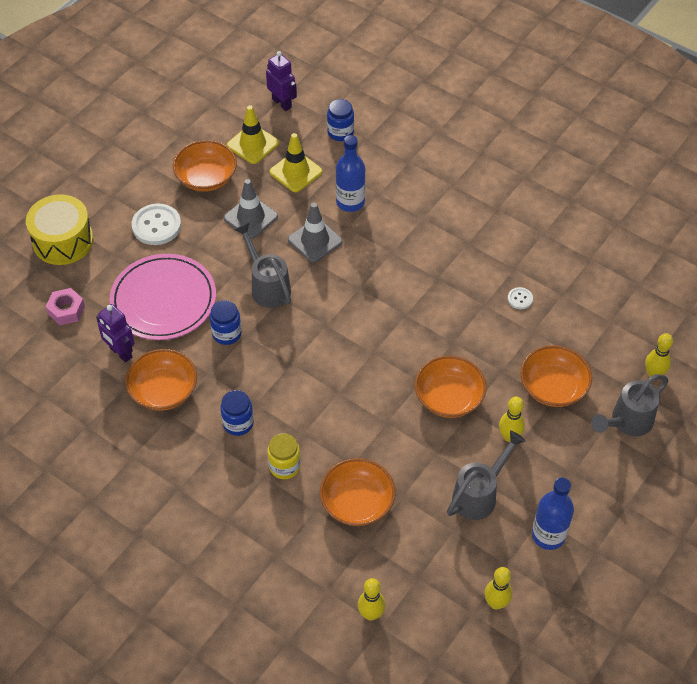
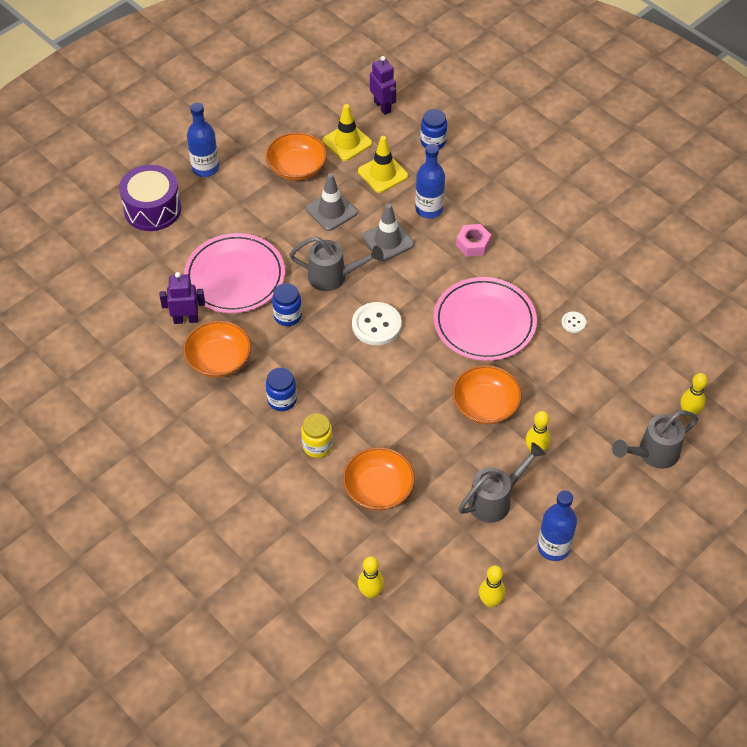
camera: 10 degrees right, 0 degrees up
yellow drum [26,194,93,265] -> purple drum [119,165,181,231]
pink nut [46,288,85,325] -> pink nut moved to [456,224,491,257]
purple robot [96,304,134,362] -> purple robot turned 120 degrees clockwise [160,272,205,324]
white button [132,203,181,245] -> white button moved to [352,302,401,345]
grey watering can [234,223,291,308] -> grey watering can turned 120 degrees clockwise [289,236,384,291]
orange bowl [520,345,592,407] -> none
none -> blue bottle [187,102,219,177]
none -> pink plate [434,277,537,361]

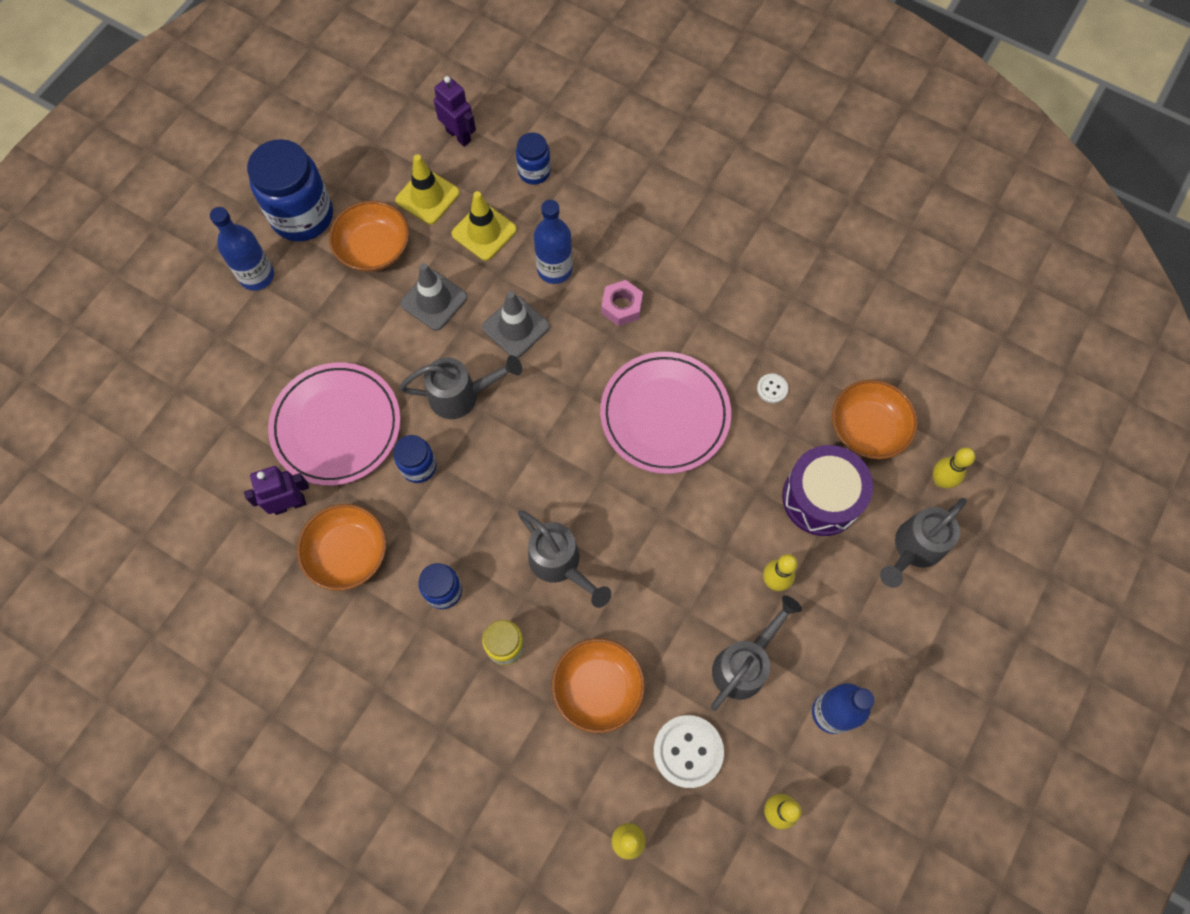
camera: 15 degrees left, 15 degrees up
purple drum [119,165,181,231] -> purple drum moved to [782,445,873,536]
white button [352,302,401,345] -> white button moved to [653,715,724,788]
orange bowl [452,365,522,425] -> orange bowl moved to [832,380,918,459]
none -> blue jar [247,139,333,241]
none -> grey watering can [518,511,611,608]

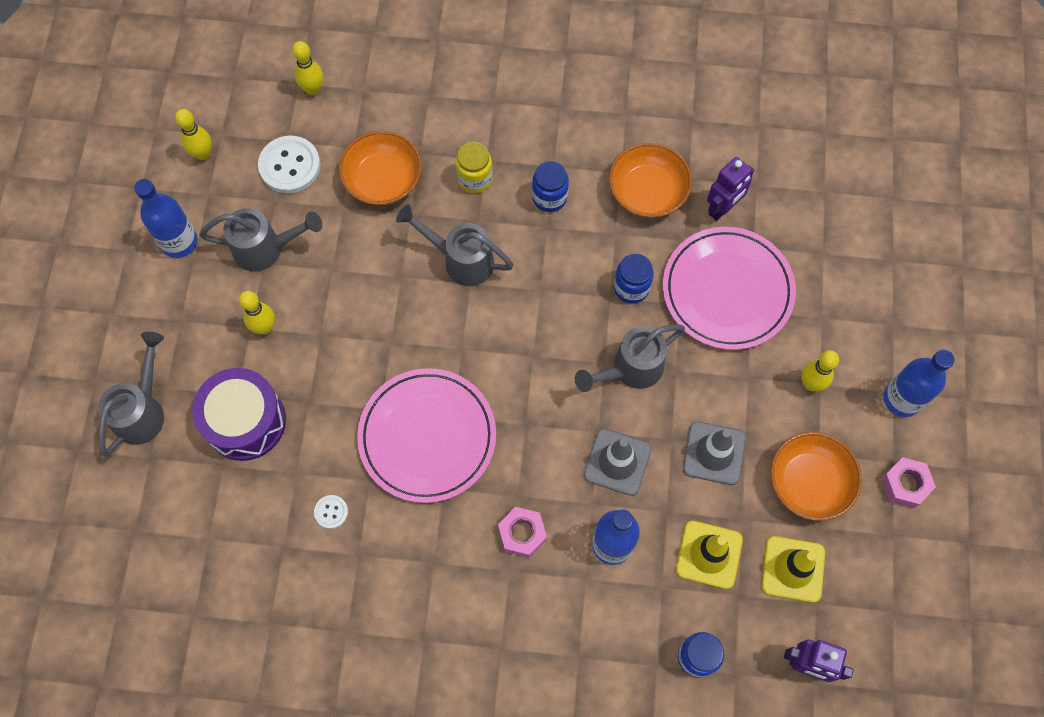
camera: 155 degrees right, 0 degrees up
blue jar [247,139,333,241] -> pink nut [881,457,936,508]
grey watering can [711,595,802,711] -> grey watering can turned 105 degrees counterclockwise [200,208,322,272]
orange bowl [832,380,918,459] -> none
yellow bowling pin [933,447,975,488] -> yellow bowling pin moved to [801,350,839,392]

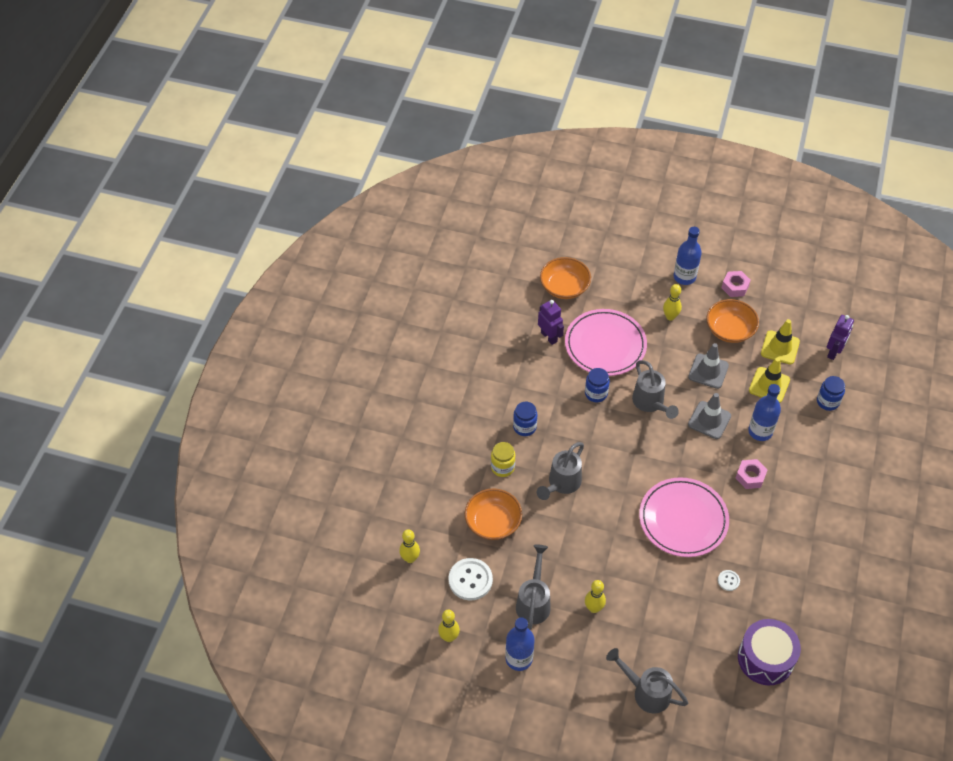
camera: 80 degrees left, 15 degrees down
purple drum [192,368,286,461] -> purple drum moved to [738,619,801,685]
orange bowl [609,143,692,218] -> orange bowl moved to [540,257,591,299]

